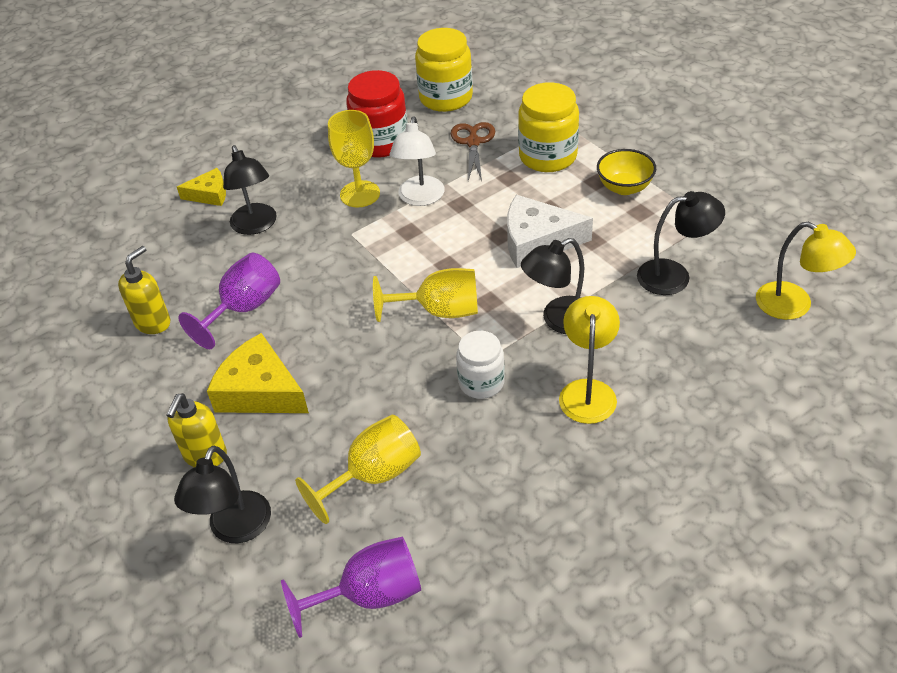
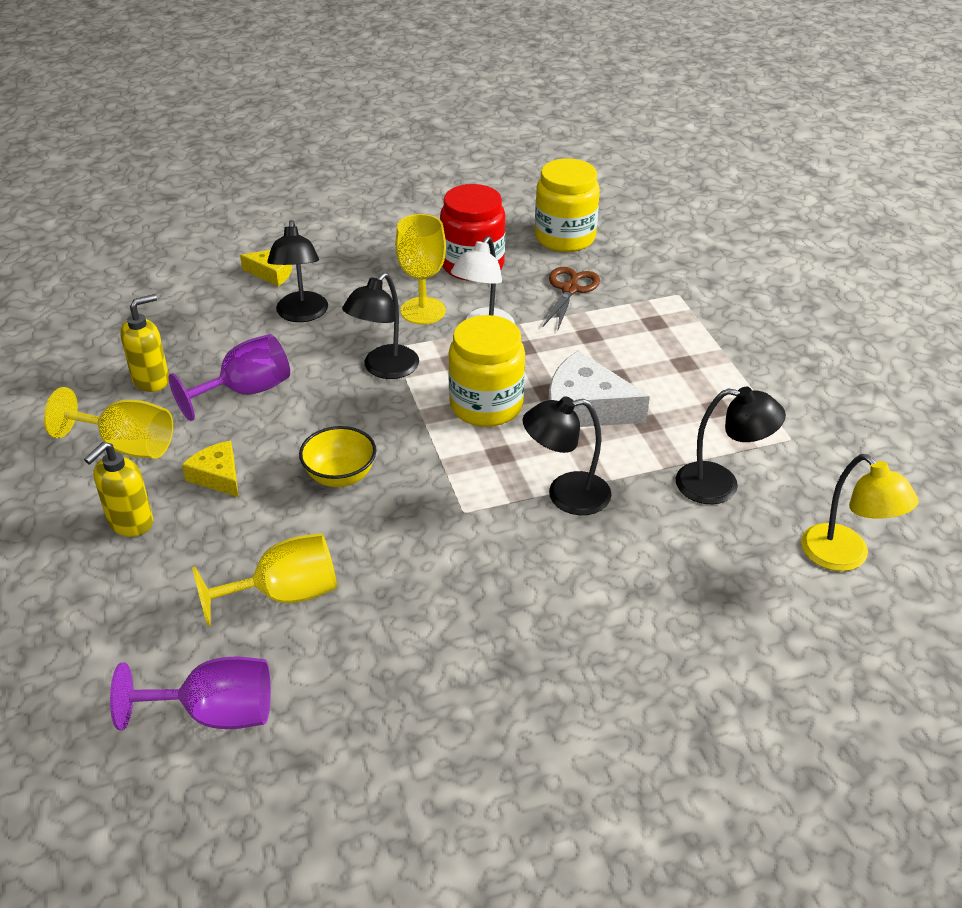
camera: 15 degrees right, 5 degrees down
black lamp [174,446,271,543] -> black lamp moved to [342,273,419,379]
yellow cheese [207,333,309,413] -> yellow cheese [182,441,239,497], size x0.59
yellow goblet [373,268,478,322] -> yellow goblet moved to [44,387,173,459]
white jar [456,331,505,399] -> none
yellow jar [518,82,579,172] -> yellow jar moved to [448,315,525,427]
yellow lamp [559,296,620,424] -> none
yellow bowl [597,149,656,195] -> yellow bowl moved to [299,426,376,487]

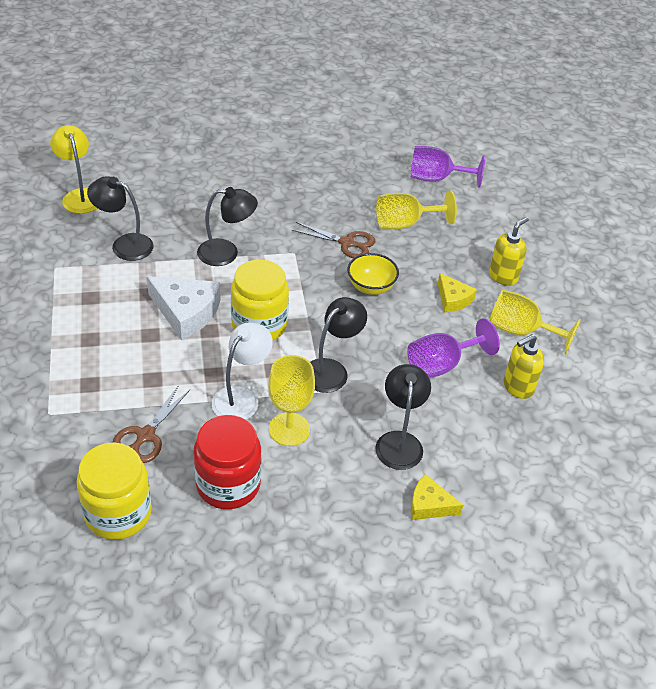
camera: 175 degrees left, 5 degrees up
none -> brown scissors [292,222,375,258]

